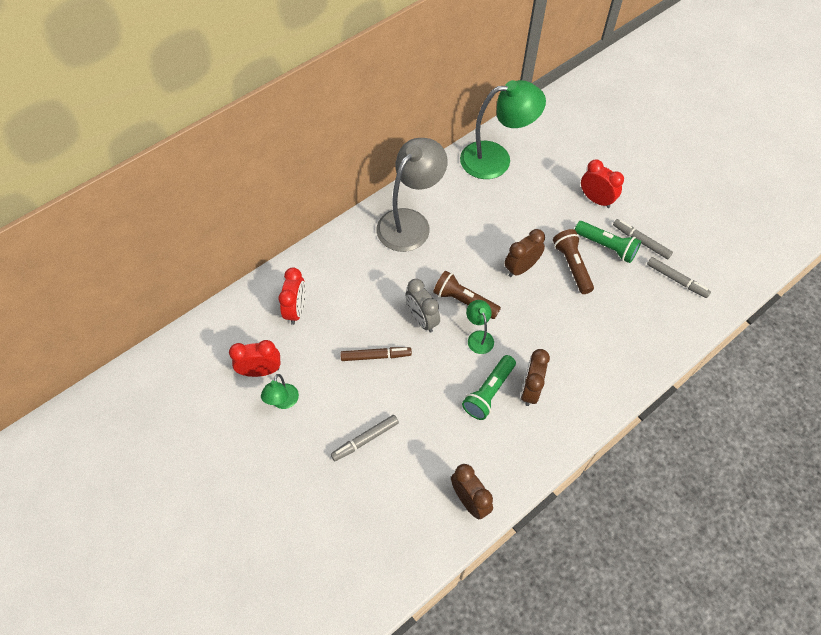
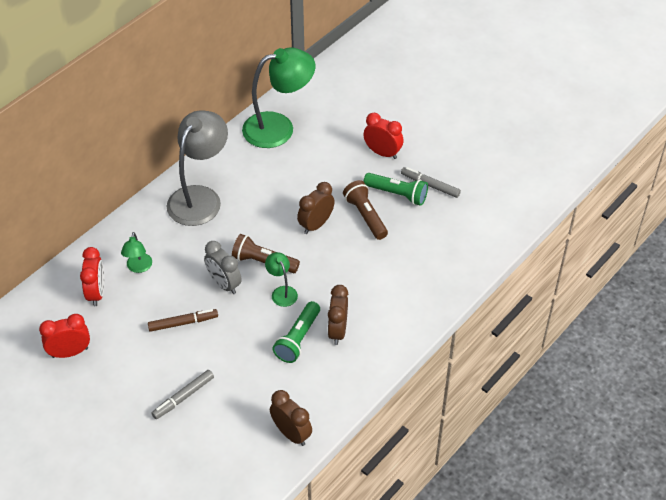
camera: 10 degrees left, 10 degrees down
green lamp [261,374,299,409] -> green lamp moved to [121,232,152,273]
grey marker [647,257,711,298] -> none

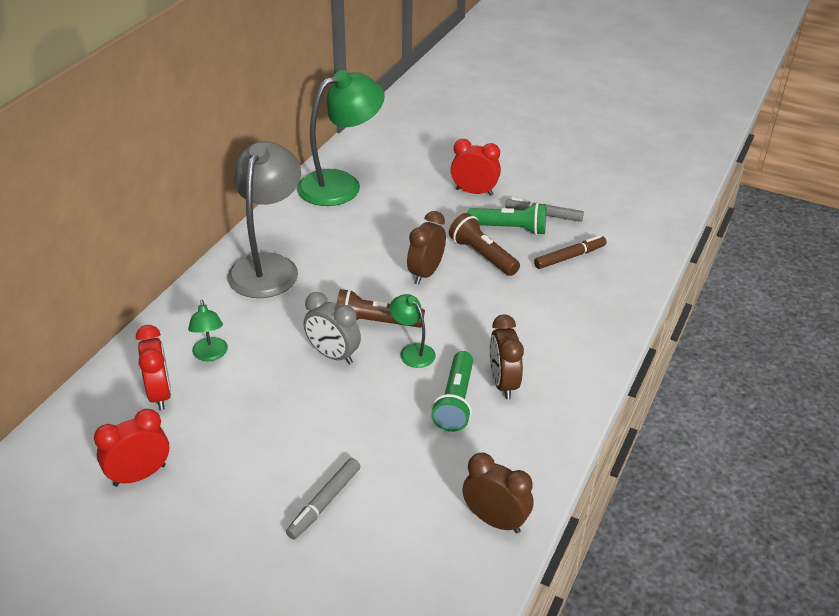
camera: 15 degrees left, 10 degrees down
brown marker [148,309,218,332] -> brown marker moved to [534,235,607,269]

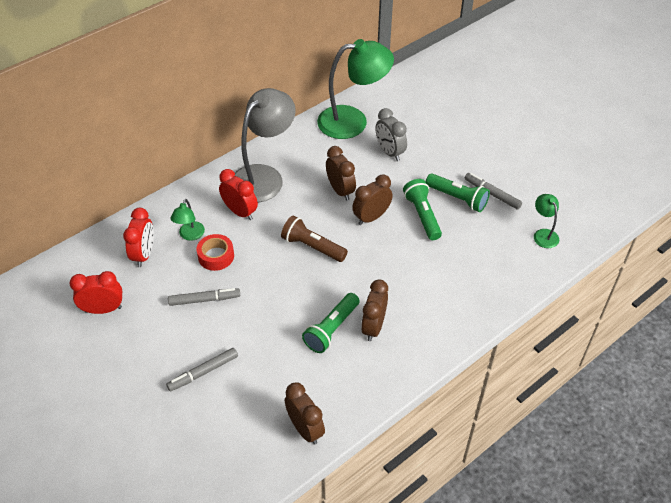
camera: 25 degrees right, 10 degrees up
grey clock [304,292,361,364] -> grey clock moved to [375,108,407,161]
green lamp [390,294,436,368] -> green lamp moved to [534,194,559,248]
brown flashlight [449,213,520,276] -> green flashlight [403,179,442,240]
red clock [451,139,501,196] -> red clock moved to [219,169,258,220]
brown marker [534,235,607,269] -> none
none -> grey marker [168,288,240,306]
none -> red tape [196,234,234,271]
none -> brown clock [326,146,356,201]

